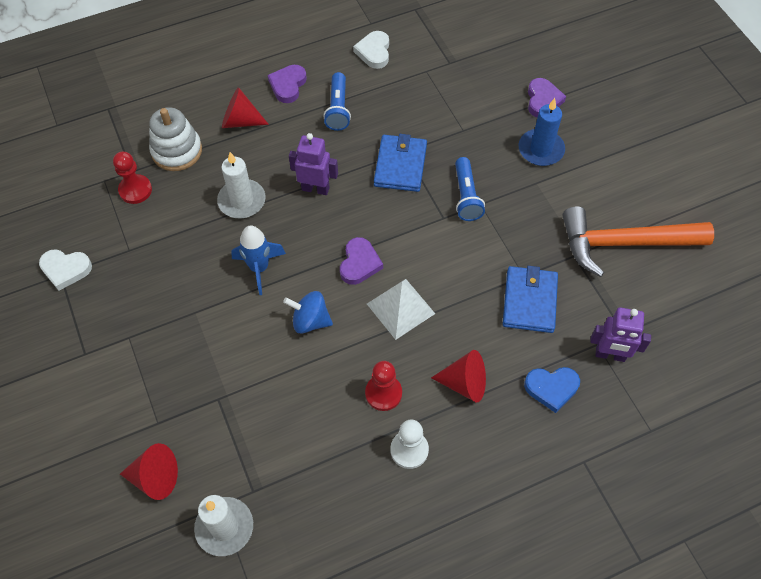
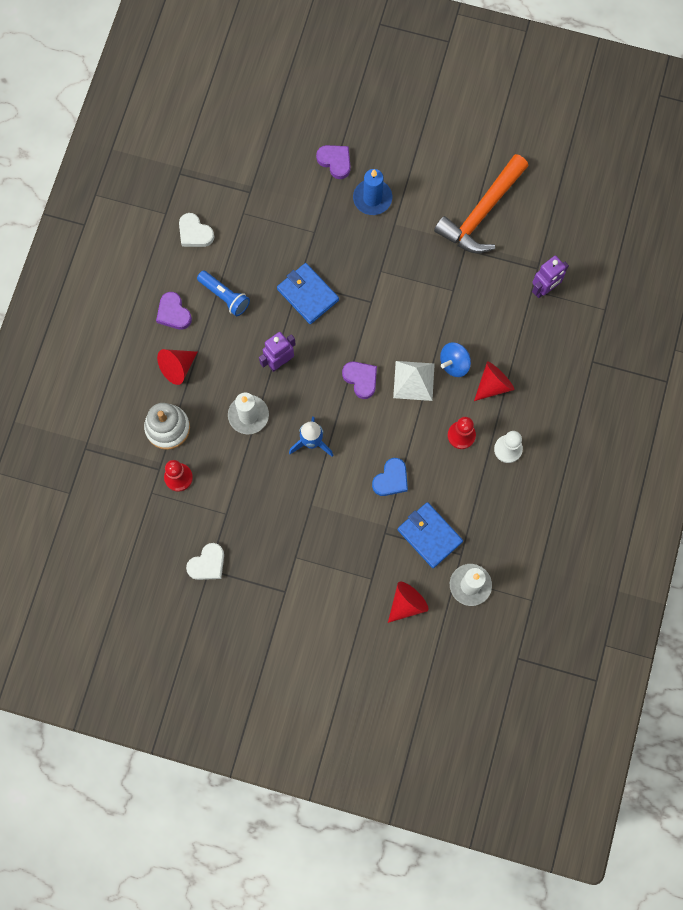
camera: 50 degrees left, 15 degrees up
blue spinning top [283,291,333,334] -> blue spinning top moved to [440,342,471,377]
blue flashlight [455,157,485,221] -> none
blue wallet [503,266,558,333] -> blue wallet moved to [398,502,463,568]
blue heart [524,367,580,413] -> blue heart moved to [372,458,408,496]

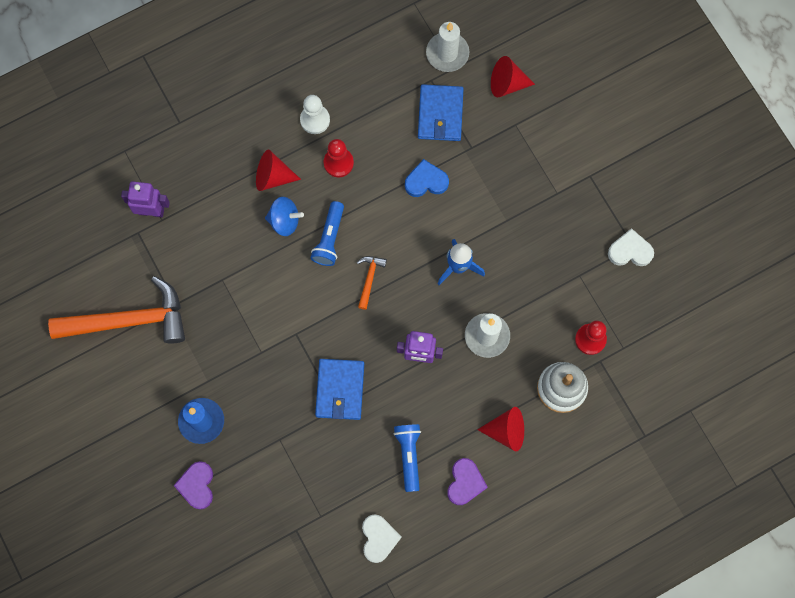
camera: 135 degrees left, 0 degrees up
purple heart [342,362,377,399] -> orange hammer [357,256,387,310]
white pyramid [393,361,435,401] -> blue flashlight [311,201,344,266]

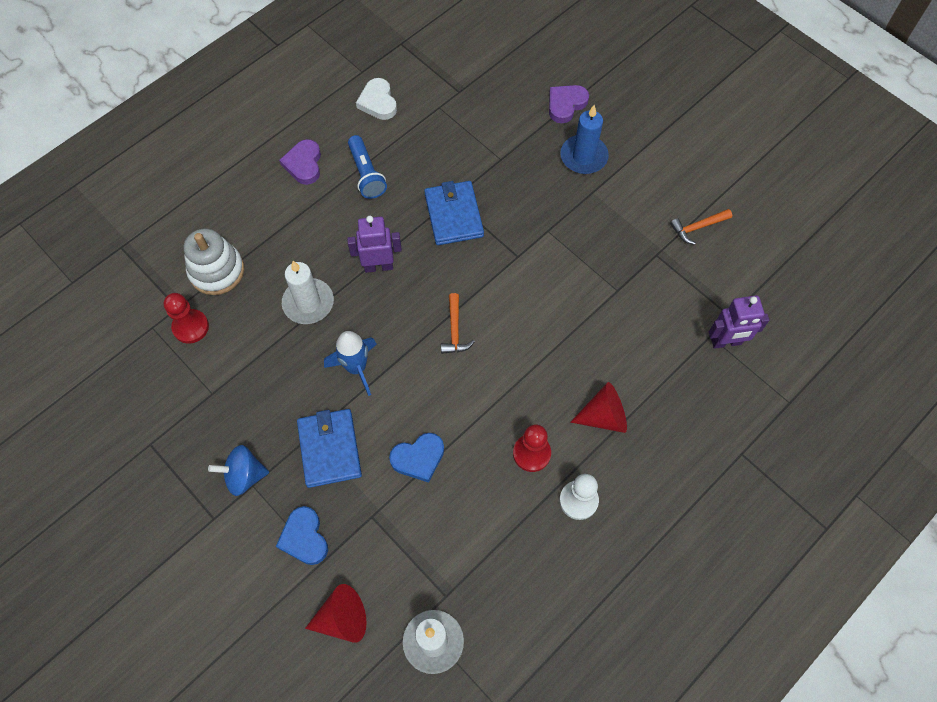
camera: 165 degrees right, 10 degrees down
orange hammer [48,276,185,344] -> orange hammer [670,209,732,245], size x0.42
purple heart [173,461,213,510] -> purple heart turned 120 degrees counterclockwise [549,85,589,123]
blue spinning top [265,197,304,236] -> blue spinning top moved to [208,445,269,496]
blue flashlight [311,201,344,266] -> none
blue wallet [418,84,464,141] -> blue wallet moved to [297,409,362,488]
red cone [477,407,524,451] -> none
white heart [608,228,654,266] -> none
none -> blue heart [276,506,328,565]

